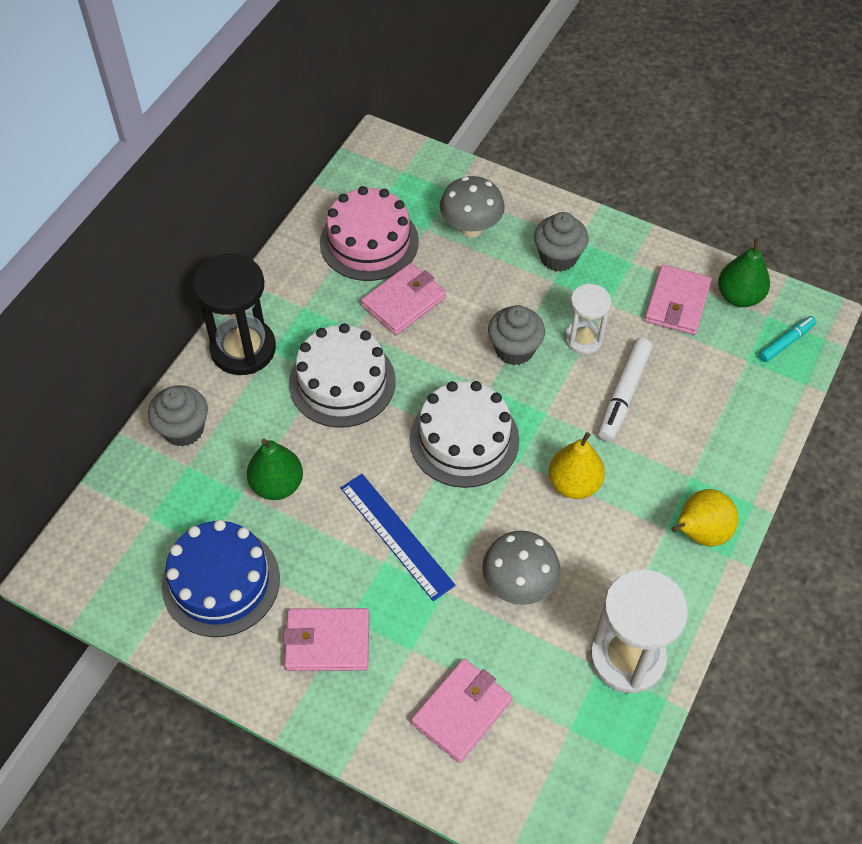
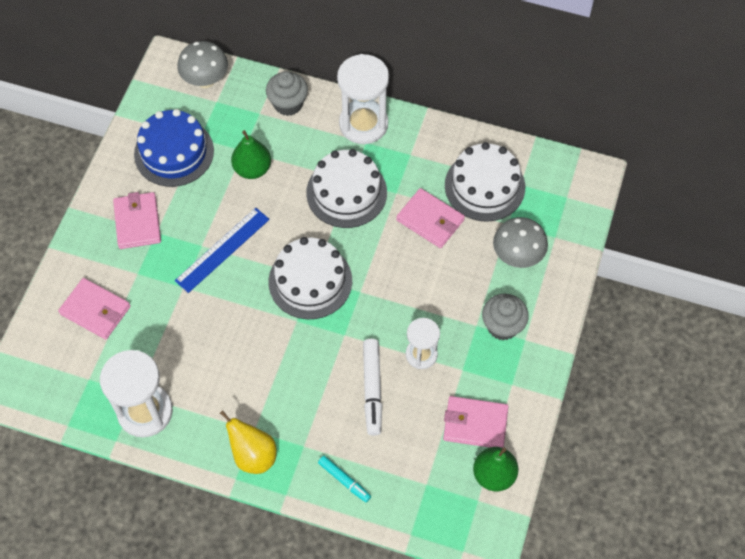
camera: 80 degrees right, 5 degrees up
black hourglass [193,253,276,375] -> white hourglass [337,54,389,144]
pink cake [320,186,419,281] -> white cake [445,142,525,222]
grey mushroom [482,531,560,605] -> grey mushroom moved to [177,41,228,88]
grey cupcake [488,305,545,365] -> none
yellow pear [549,432,605,499] -> none
white marker [598,338,653,442] -> white marker turned 105 degrees counterclockwise [363,339,382,436]
turquoise marker [759,316,816,362] -> turquoise marker moved to [318,456,371,502]

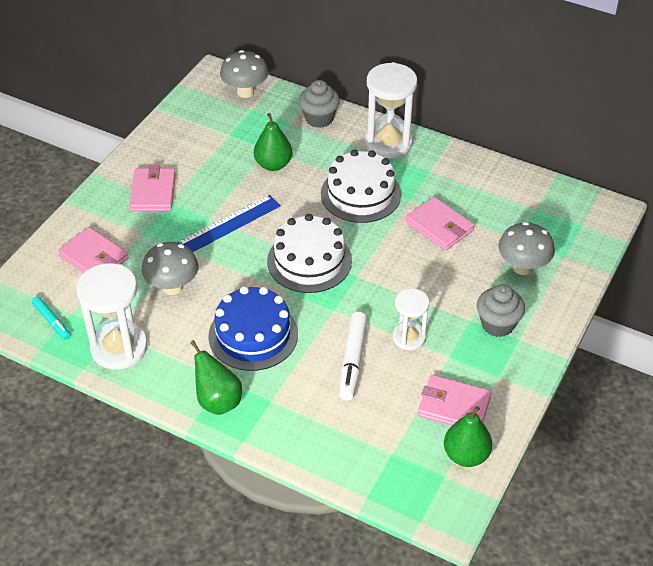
camera: 10 degrees right, 15 degrees down
blue cake [134,109,214,187] -> blue cake moved to [208,286,298,371]
yellow pear [220,410,277,474] -> green pear [190,340,242,415]
turquoise marker [318,456,371,502] -> turquoise marker moved to [31,296,71,340]
white cake [445,142,525,222] -> none
none -> grey mushroom [142,242,199,295]

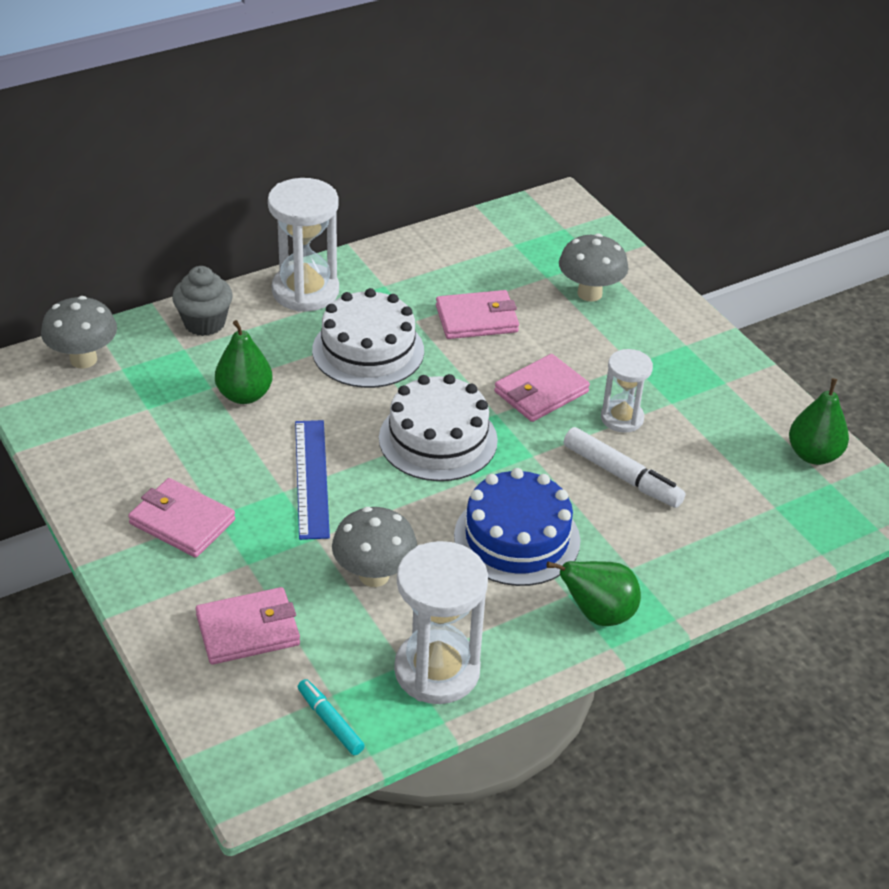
camera: 60 degrees left, 5 degrees down
turquoise marker [31,296,71,340] -> turquoise marker turned 120 degrees counterclockwise [298,679,365,755]
pink wallet [418,375,492,425] -> pink wallet moved to [494,354,590,422]
grey cupcake [477,284,525,337] -> none

